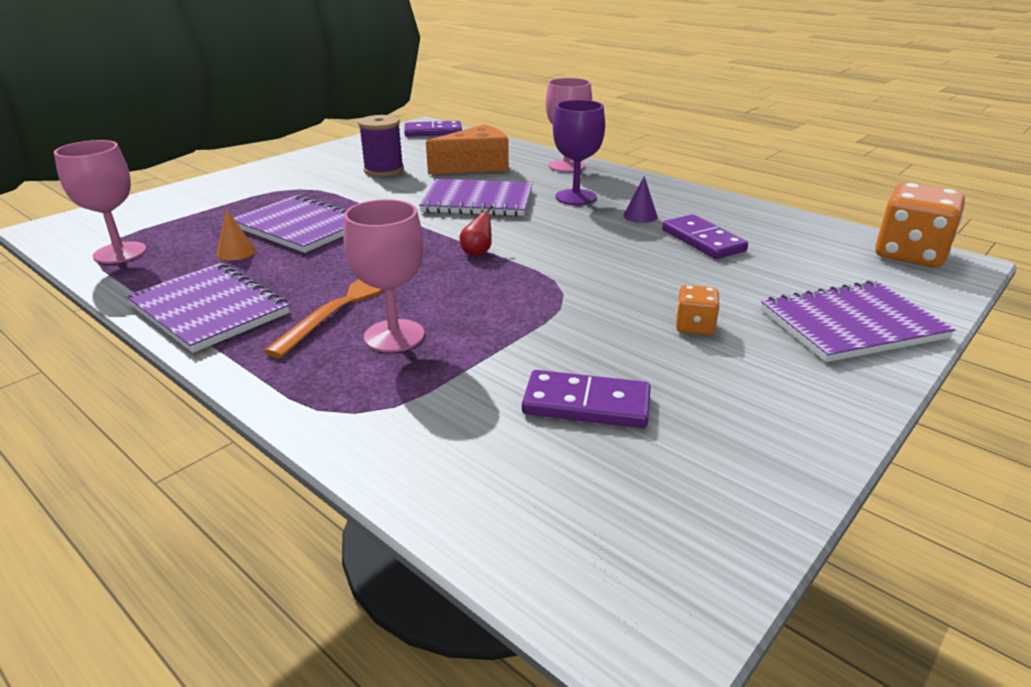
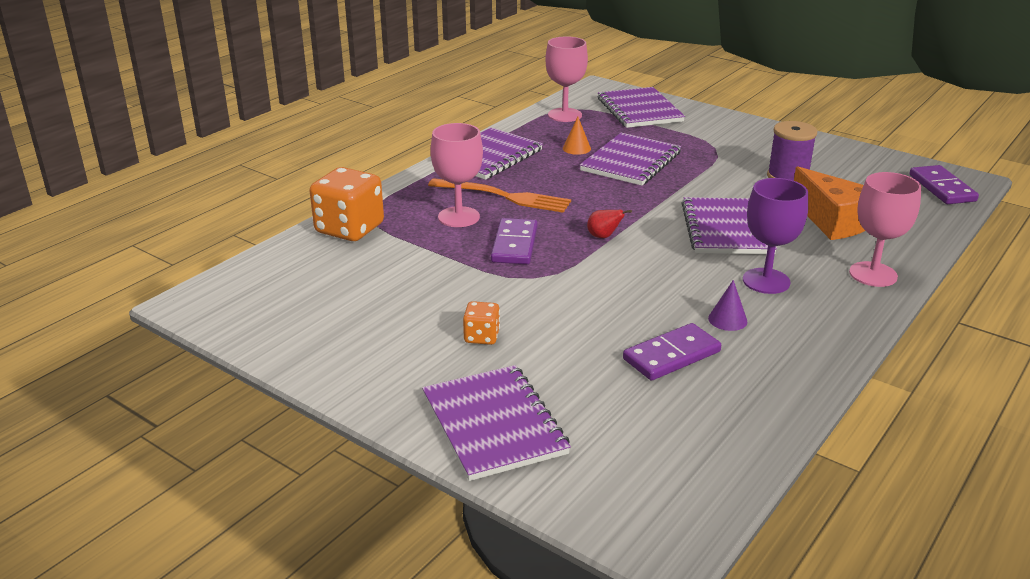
camera: 85 degrees right, 0 degrees up
purple domino [522,370,651,428] -> purple domino moved to [491,218,538,264]
orange dice [875,183,965,267] -> orange dice moved to [310,167,384,241]
none -> purple notebook [598,87,685,128]

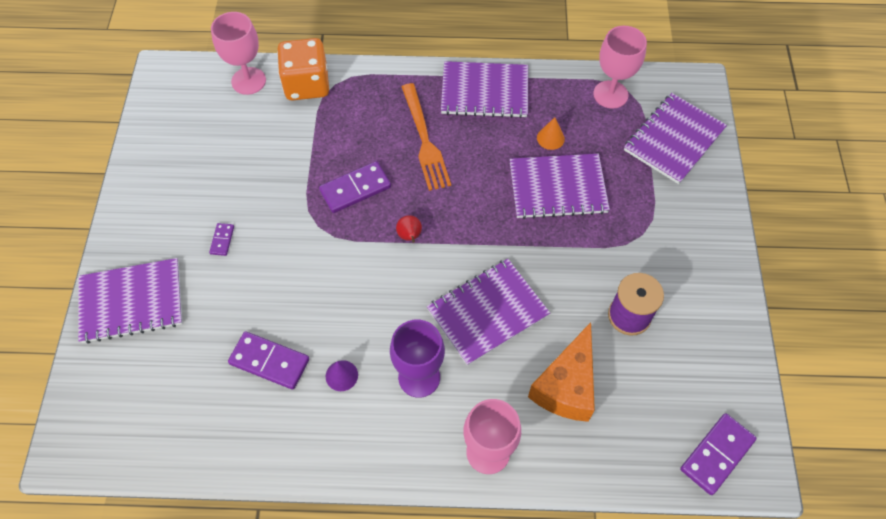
camera: 55 degrees right, 30 degrees up
purple notebook [422,365,571,481] -> purple notebook turned 45 degrees clockwise [78,258,183,344]
pink goblet [430,123,483,227] -> pink goblet moved to [211,12,266,95]
orange dice [463,301,500,345] -> purple domino [209,223,234,256]

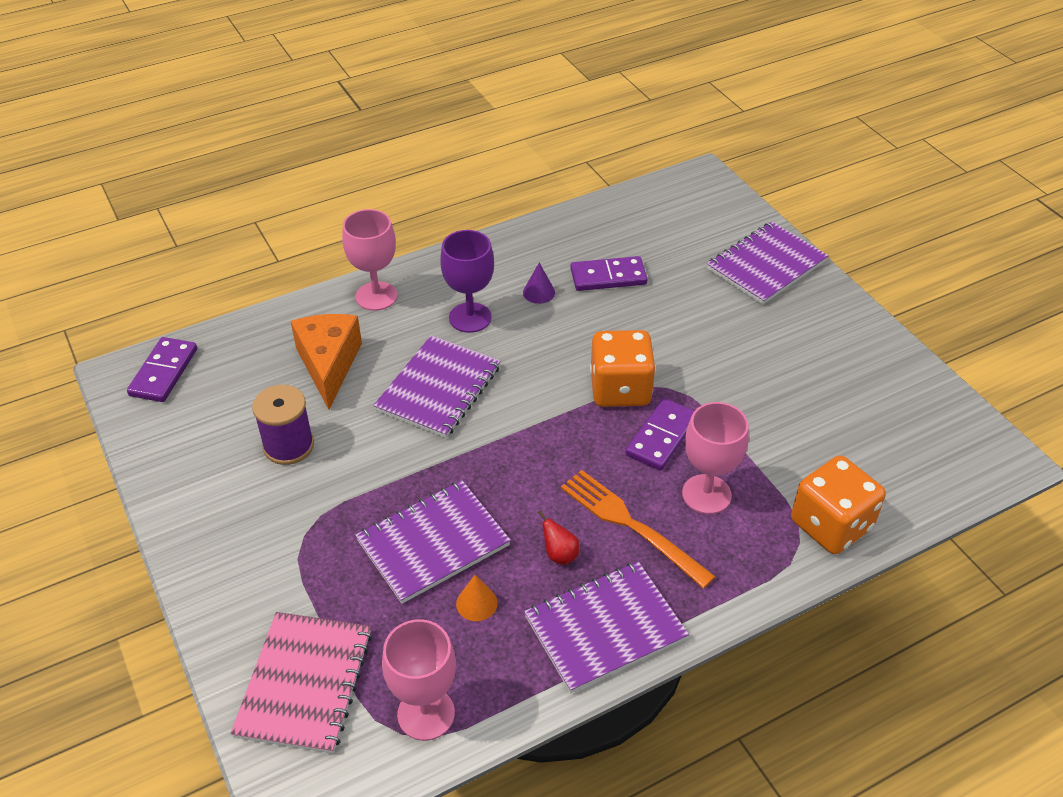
camera: 150 degrees right, 15 degrees down
purple domino [209,223,234,256] -> none
pink goblet [211,12,266,95] -> pink goblet moved to [682,402,749,514]
red pear [396,215,422,243] -> red pear moved to [538,510,580,565]
purple notebook [624,93,727,184] -> pink notebook [230,612,372,754]
none -> orange dice [590,330,656,407]

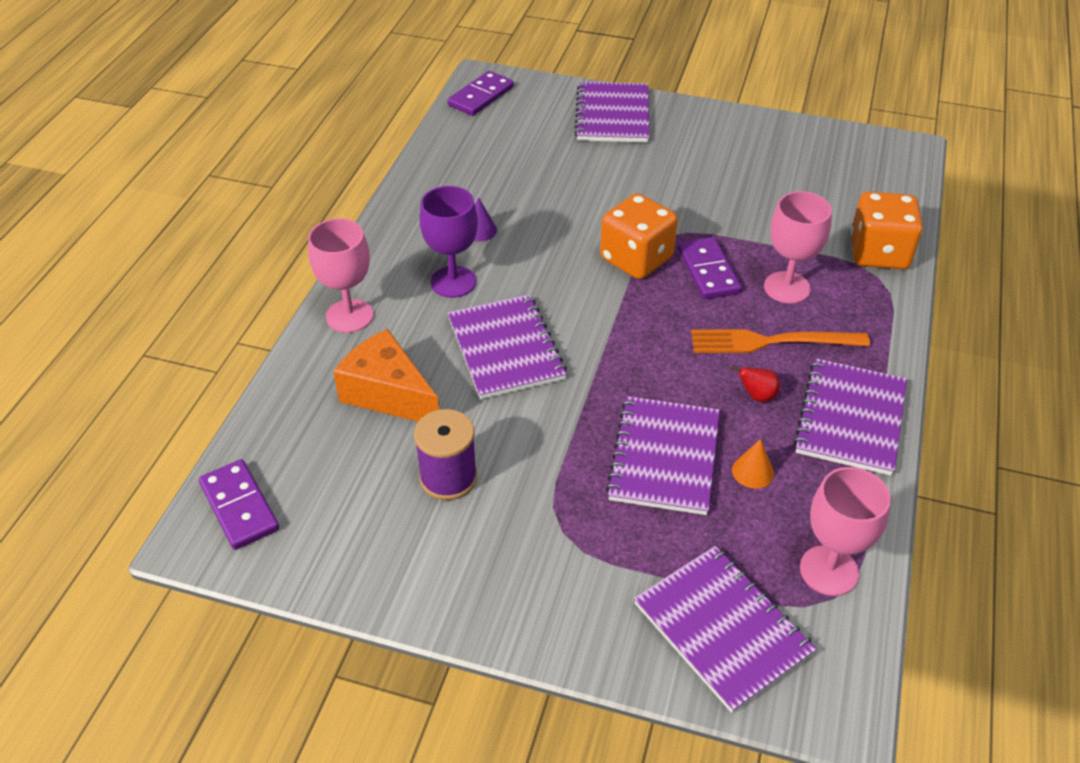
camera: 45 degrees left, 0 degrees up
pink notebook [230,612,372,754] -> purple notebook [634,546,817,713]
purple domino [570,256,648,291] -> purple domino moved to [448,71,514,116]

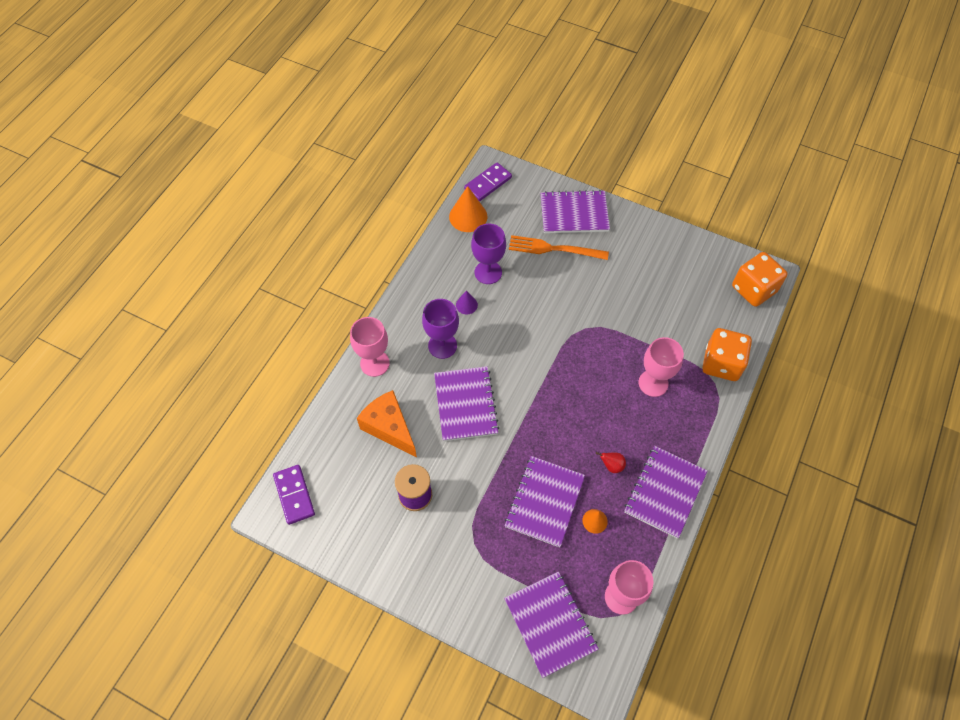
camera: 10 degrees right, 15 degrees up
purple notebook [574,82,649,143] -> purple notebook turned 75 degrees clockwise [540,190,610,233]
orange dice [600,193,678,279] -> orange dice moved to [732,252,788,307]
purple domino [678,237,741,299] -> none
orange fork [691,329,870,353] -> orange fork moved to [509,235,609,260]
none -> orange cone [449,186,487,232]
none -> purple goblet [471,224,506,284]

